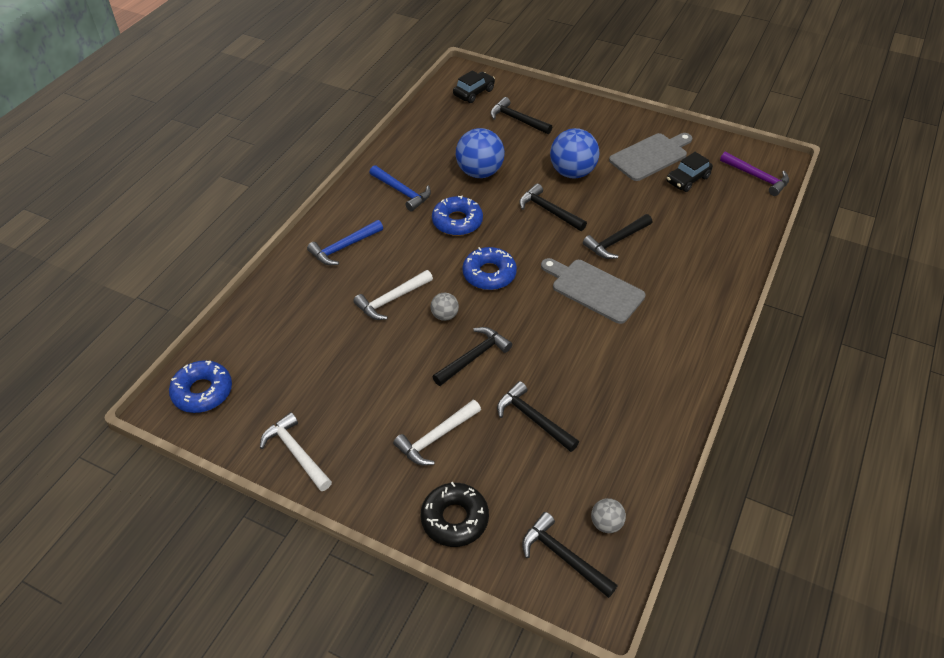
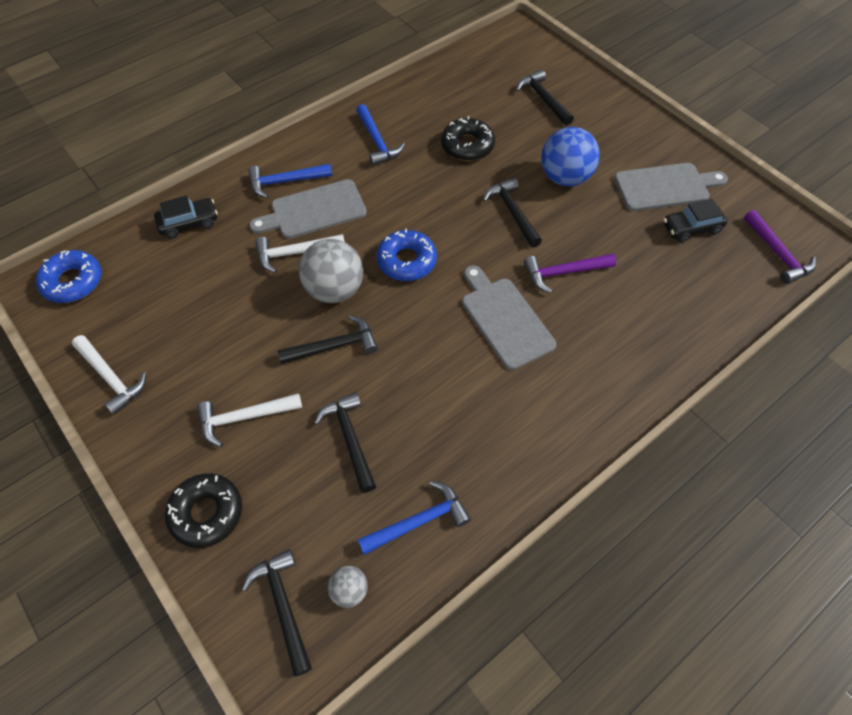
camera: 25 degrees right, 10 degrees up
white hammer [260,412,332,491] -> white hammer turned 150 degrees clockwise [72,335,146,415]
grey ball [431,293,459,321] -> grey ball [299,239,363,303], size x2.01
blue donut [432,195,483,236] -> none
black car [453,71,495,103] -> black car moved to [154,196,218,239]
blue ball [456,128,505,178] -> black donut [441,116,495,161]
black hammer [583,214,652,259] -> purple hammer [524,253,617,293]
none -> grey cutting board [249,179,367,239]
none -> blue hammer [357,481,471,555]

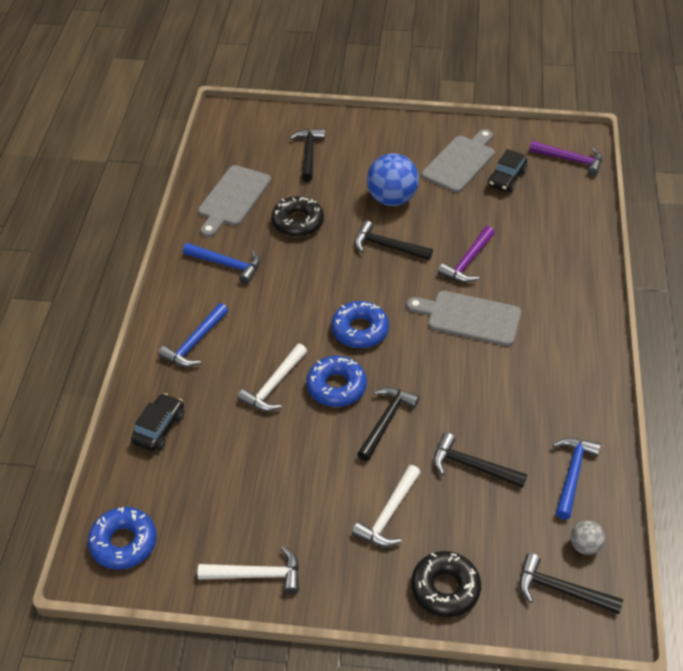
camera: 45 degrees left, 10 degrees down
grey cutting board [249,179,367,239] -> grey cutting board moved to [198,165,271,237]
grey ball [299,239,363,303] -> blue donut [306,356,367,407]
black hammer [516,69,574,126] -> black hammer turned 75 degrees clockwise [290,129,325,182]

